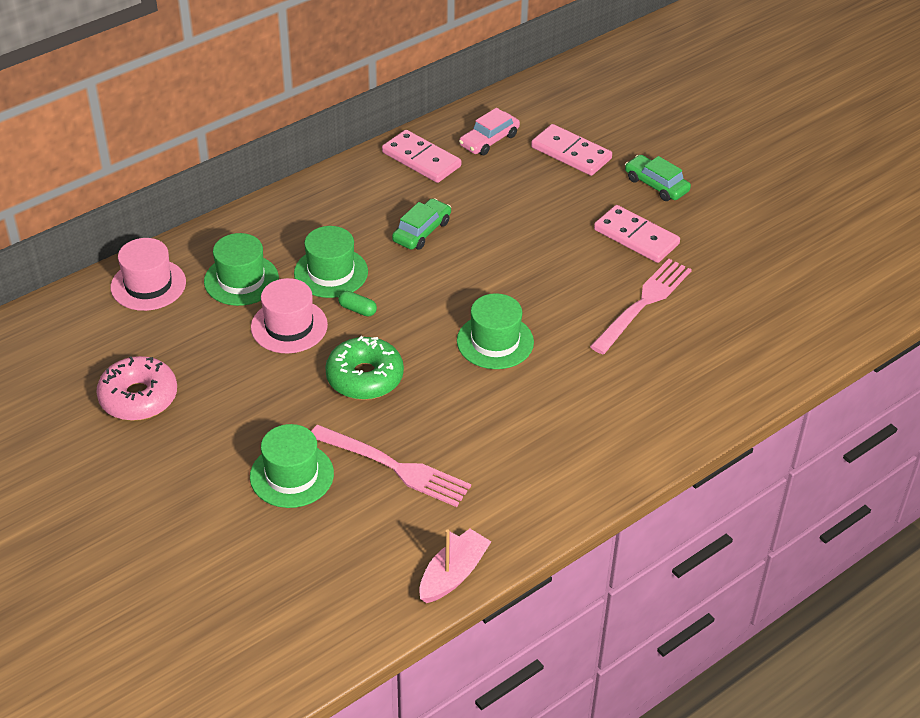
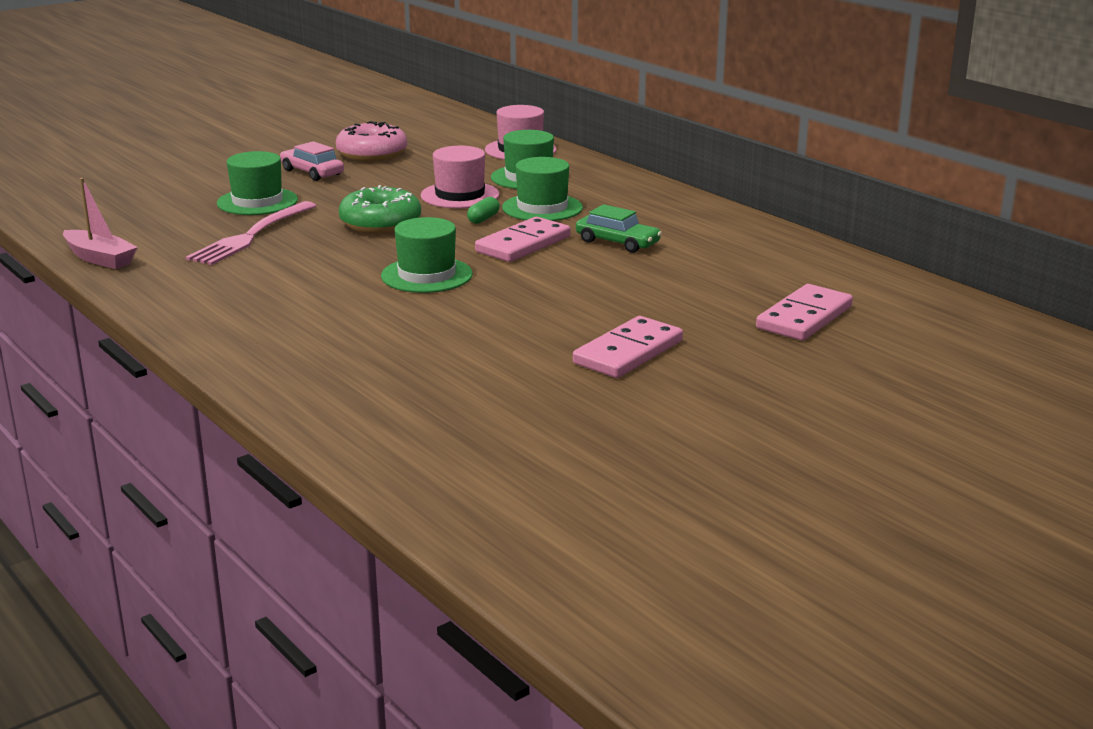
camera: 90 degrees right, 20 degrees down
pink domino [382,130,461,183] -> pink domino moved to [475,217,571,262]
pink car [459,108,520,155] -> pink car moved to [280,141,344,181]
pink fork [590,259,692,354] -> none
green car [625,155,691,201] -> none

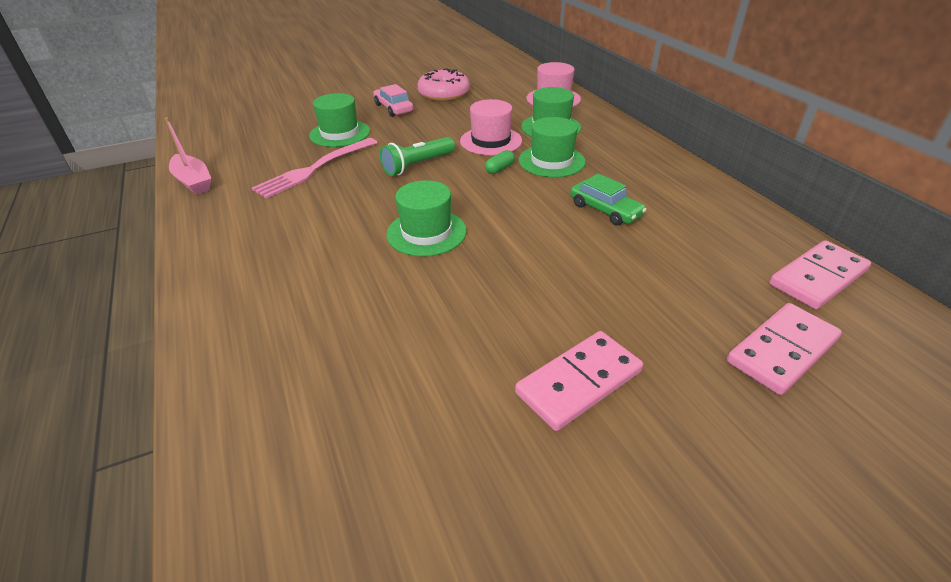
camera: 15 degrees right, 15 degrees up
green donut [339,185,421,233] -> green flashlight [380,137,455,176]
pink domino [475,217,571,262] -> pink domino moved to [769,240,871,309]

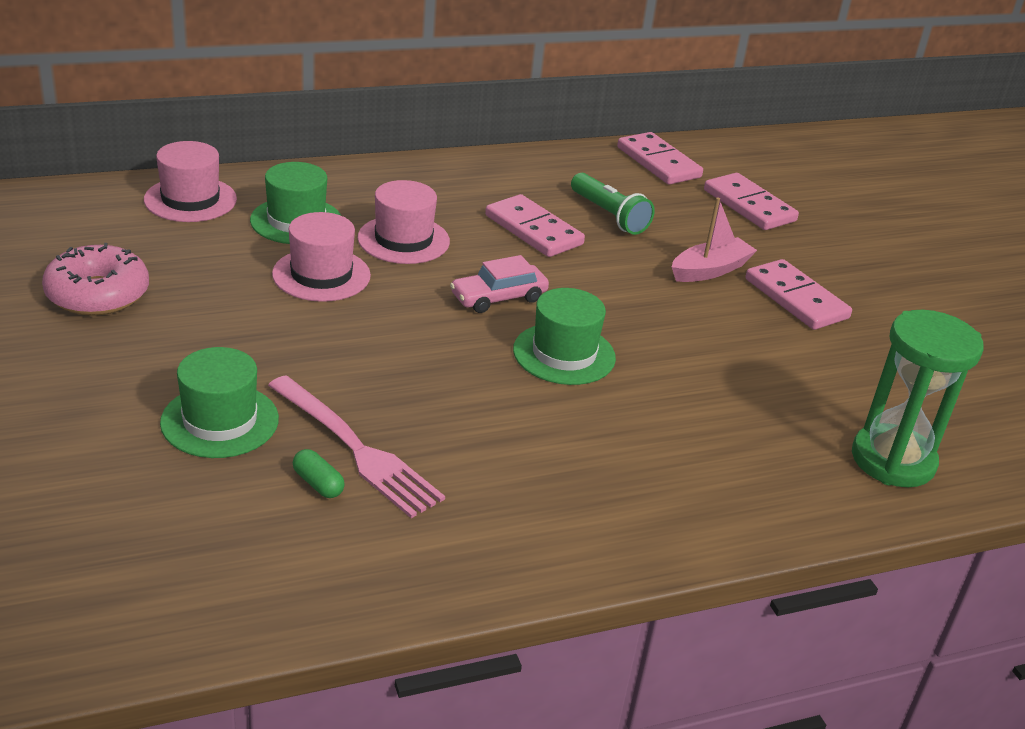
camera: 90 degrees left, 5 degrees down
pink boat [165,117,211,195] -> pink boat moved to [672,197,757,282]
pink car [373,84,413,117] -> pink car moved to [450,255,549,313]
green flashlight [380,137,455,176] -> green flashlight moved to [571,173,655,235]
green capsule [485,150,515,174] -> green capsule moved to [293,449,345,498]
green hat [519,117,586,177] -> pink hat [357,180,450,264]
green car [570,173,647,226] -> pink domino [485,194,585,257]
none -> green hourglass [852,310,984,487]

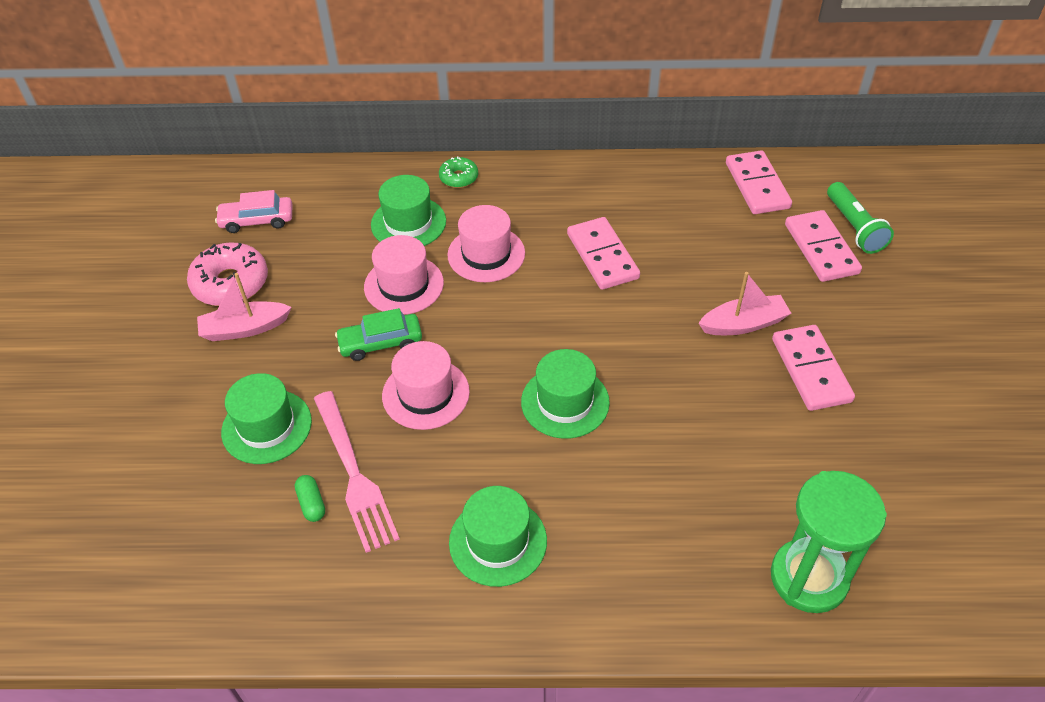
camera: 25 degrees right, 15 degrees up
pink hat [144,141,237,222] -> pink hat moved to [382,341,470,430]
pink car [450,255,549,313] -> pink car moved to [215,190,293,233]
green flashlight [571,173,655,235] -> green flashlight moved to [827,182,894,254]
none -> pink boat [197,273,291,341]
none -> green car [335,308,422,361]
none -> green donut [439,156,478,188]
none -> green hat [449,486,547,587]

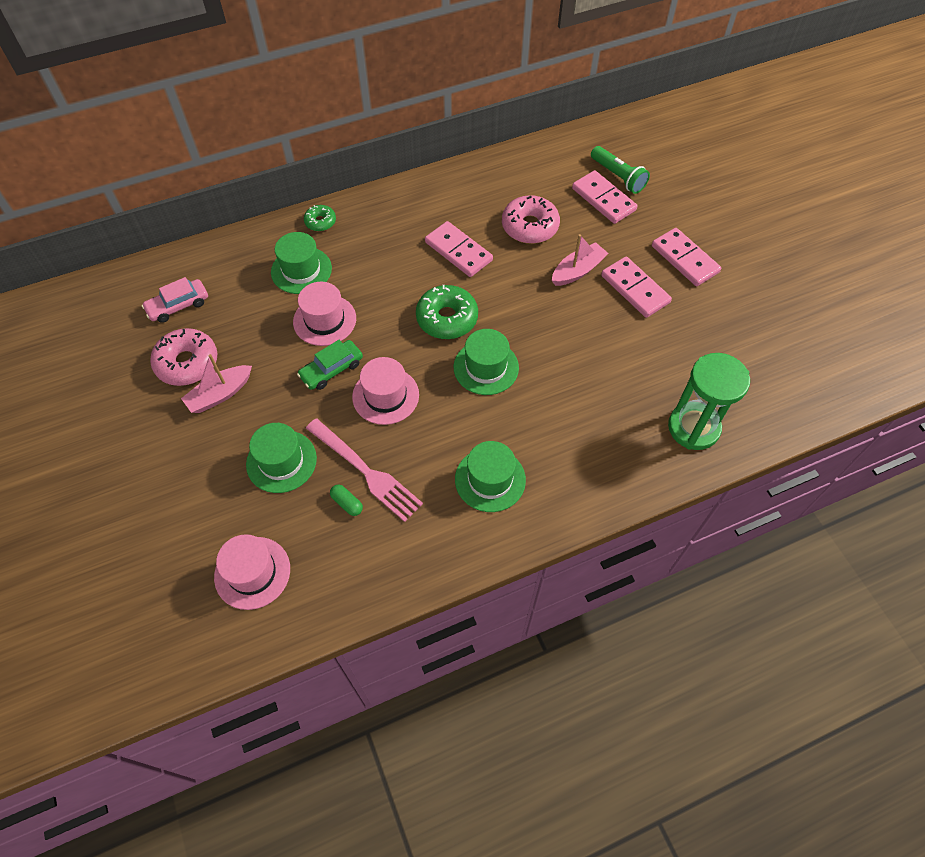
camera: 25 degrees left, 10 degrees up
pink hat [447,205,525,282] -> pink hat moved to [214,534,290,610]
pink domino [726,150,792,214] -> pink domino moved to [652,228,721,286]
none -> green donut [416,285,478,339]
none -> pink donut [502,195,560,244]

